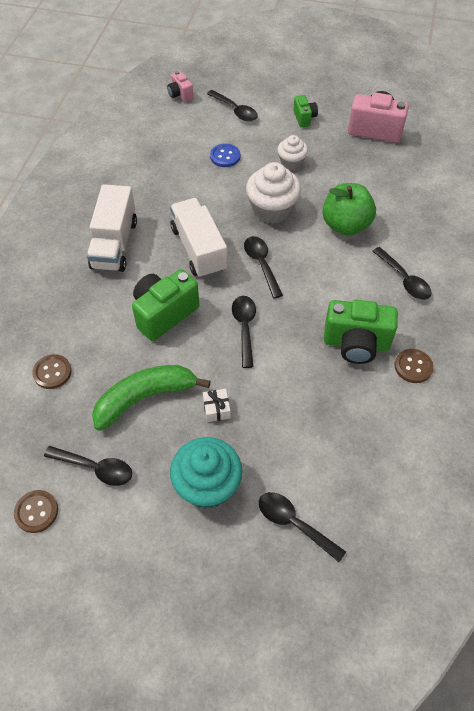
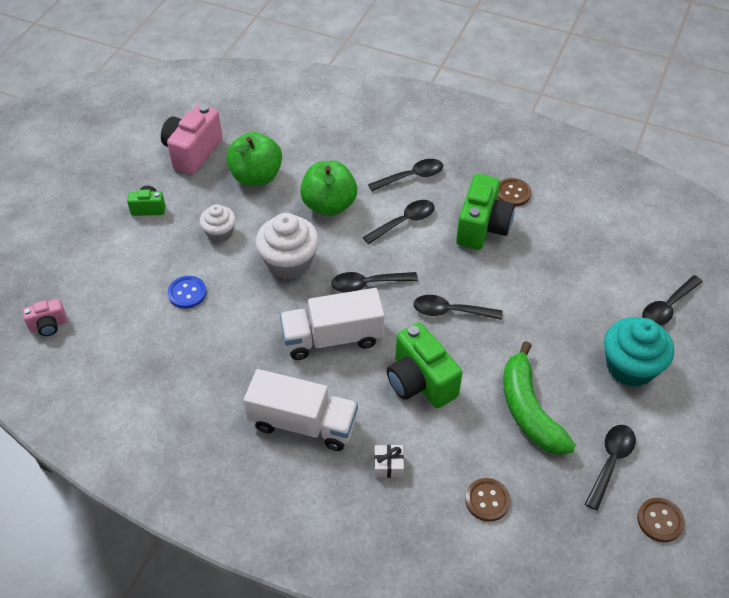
camera: 80 degrees left, 5 degrees down
white gift [203,389,231,422] -> white gift moved to [374,445,404,478]
black spoon [207,90,258,122] -> black spoon moved to [363,200,435,244]
none -> green apple [226,132,282,186]

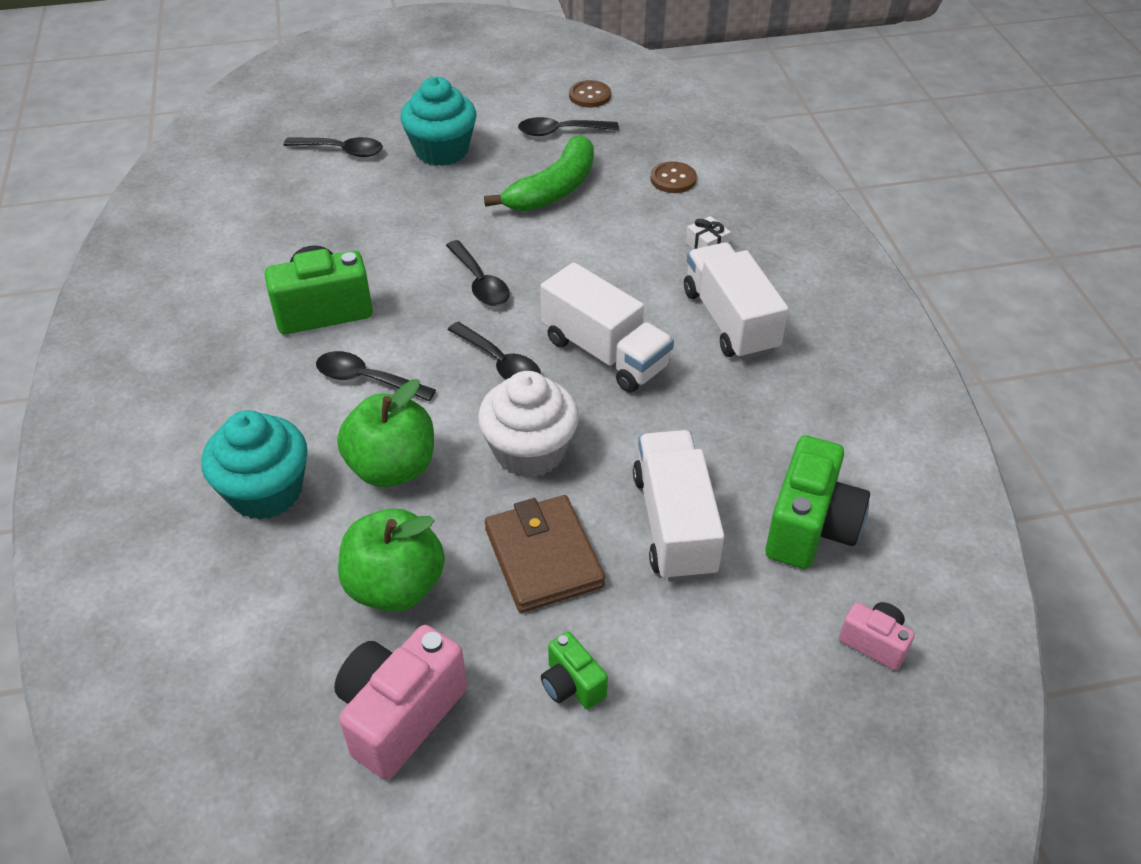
camera: 125 degrees left, 5 degrees down
pink camera [161,104,223,175] -> pink camera turned 135 degrees clockwise [334,625,467,780]
blue button [168,276,207,309] -> white truck [633,430,725,582]
white cupcake [200,204,236,243] -> brown wallet [485,495,605,613]
black spoon [368,159,443,191] -> none
green camera [387,322,462,408] -> green camera moved to [765,435,870,569]
brown button [498,178,531,207] -> none
none -> turquoise cupcake [201,410,308,520]

